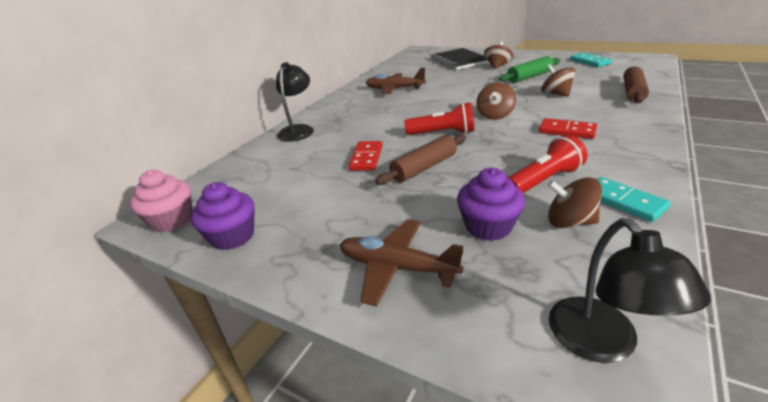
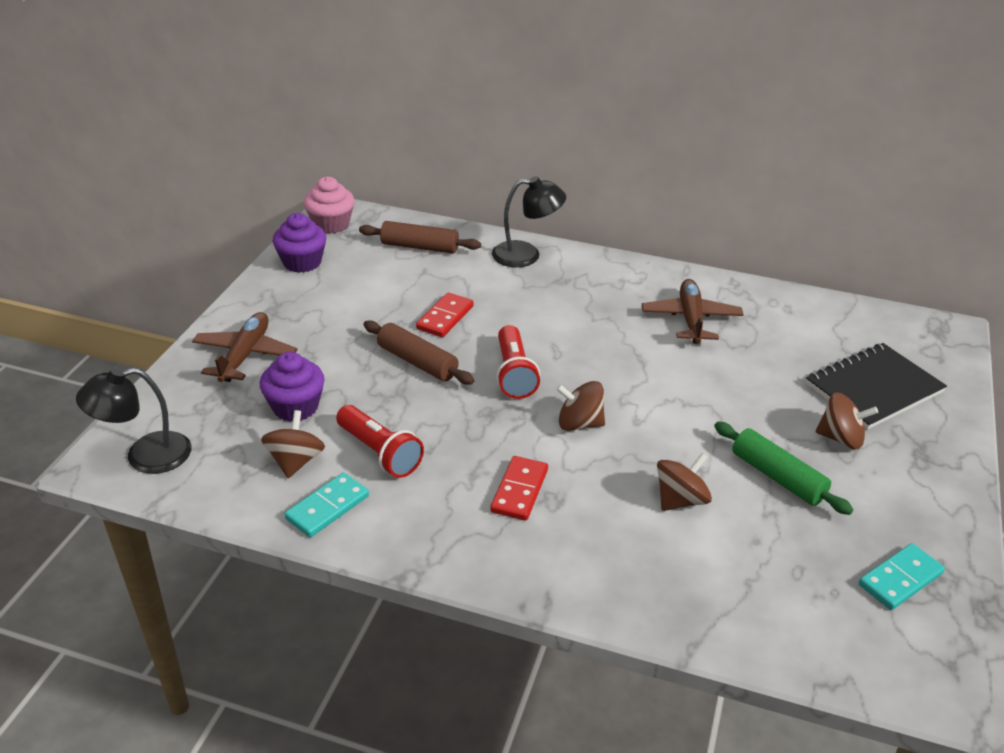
camera: 75 degrees right, 5 degrees up
red domino [348,141,383,171] -> red domino turned 60 degrees counterclockwise [416,292,474,337]
brown rolling pin [623,66,649,103] -> brown rolling pin moved to [359,221,481,254]

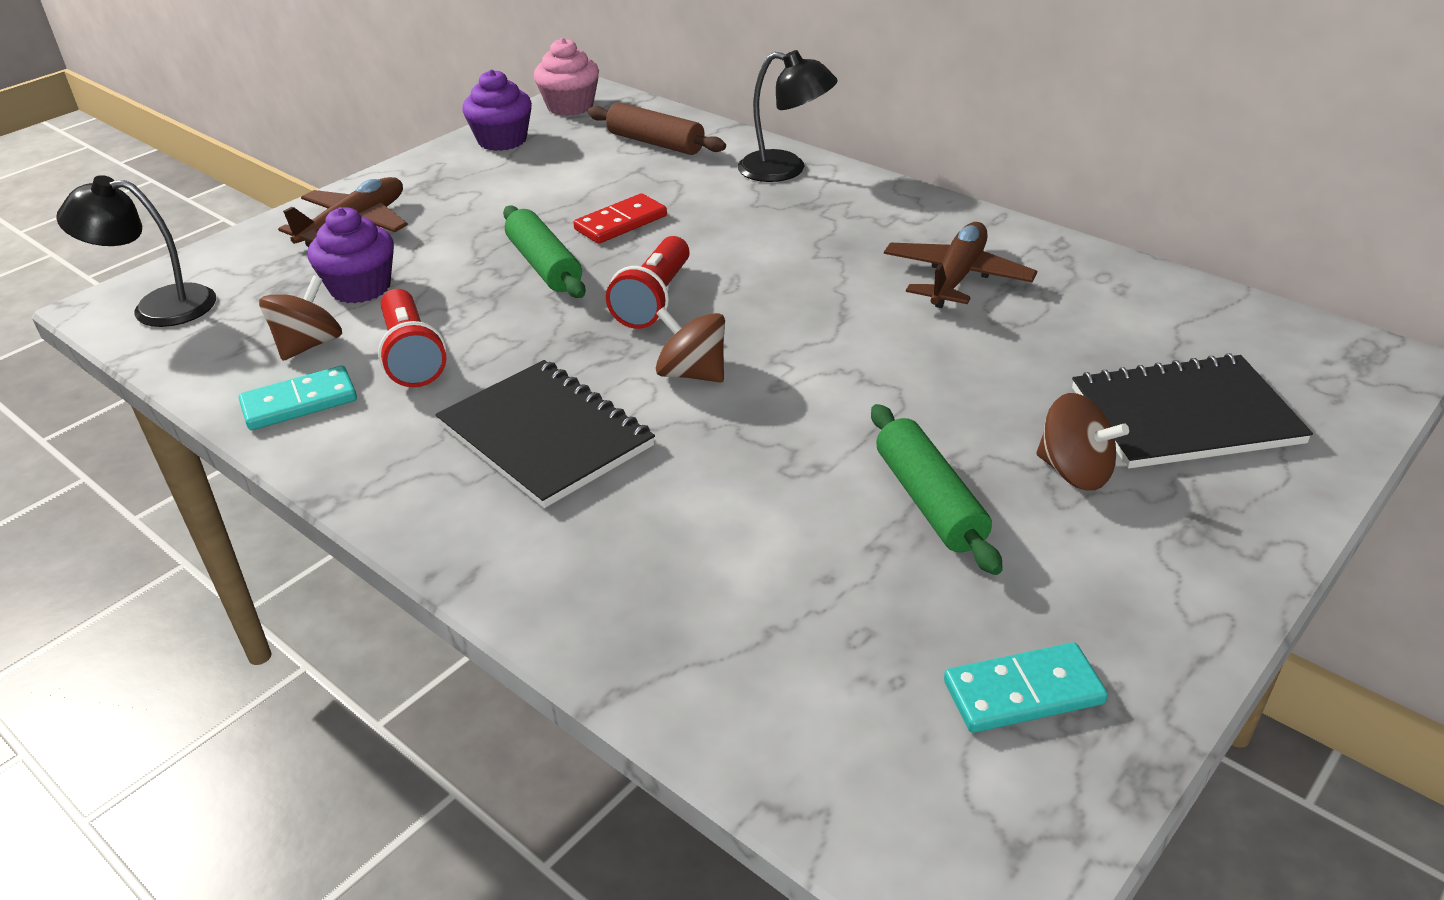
camera: 25 degrees right, 0 degrees up
brown rolling pin [364,320,475,385] -> green rolling pin [503,206,585,298]
red domino [490,456,548,521] -> black notebook [435,360,655,508]
brown spinning top [657,453,712,511] -> none

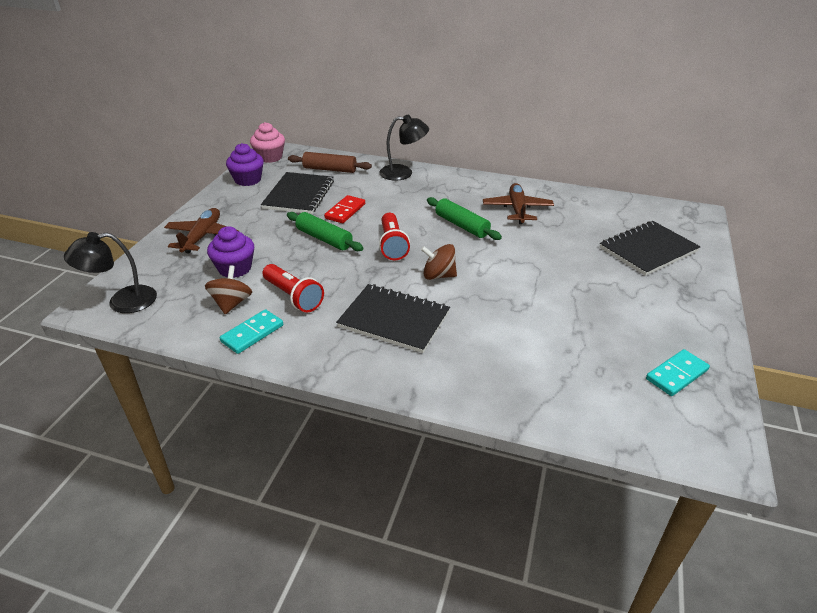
camera: 25 degrees left, 0 degrees up
green rolling pin [871,404,1003,575] -> green rolling pin moved to [427,197,502,240]
brown spinning top [1036,393,1129,491] -> none
none -> black notebook [261,172,334,214]

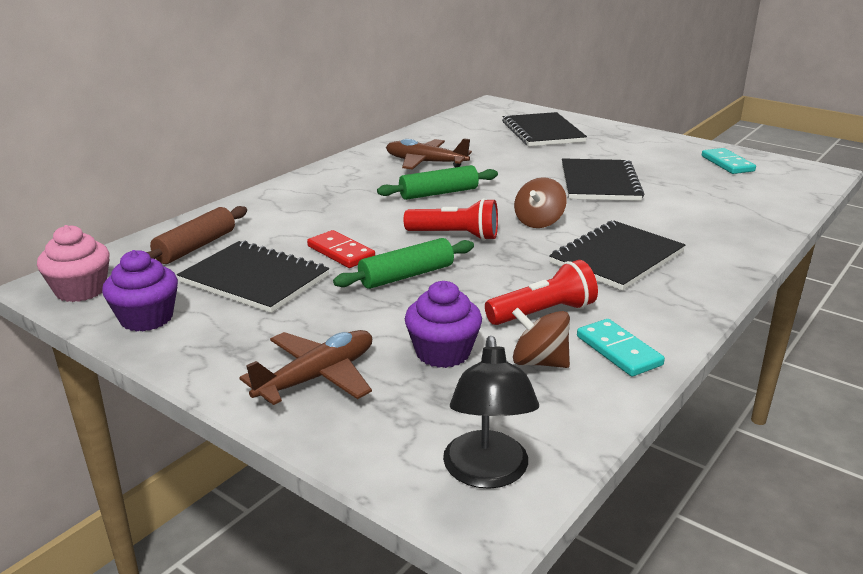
camera: 70 degrees left, 10 degrees down
brown plane [164,208,239,253] -> brown plane turned 105 degrees clockwise [239,330,372,405]
black lamp [379,115,429,181] -> none
none -> black notebook [562,158,644,201]

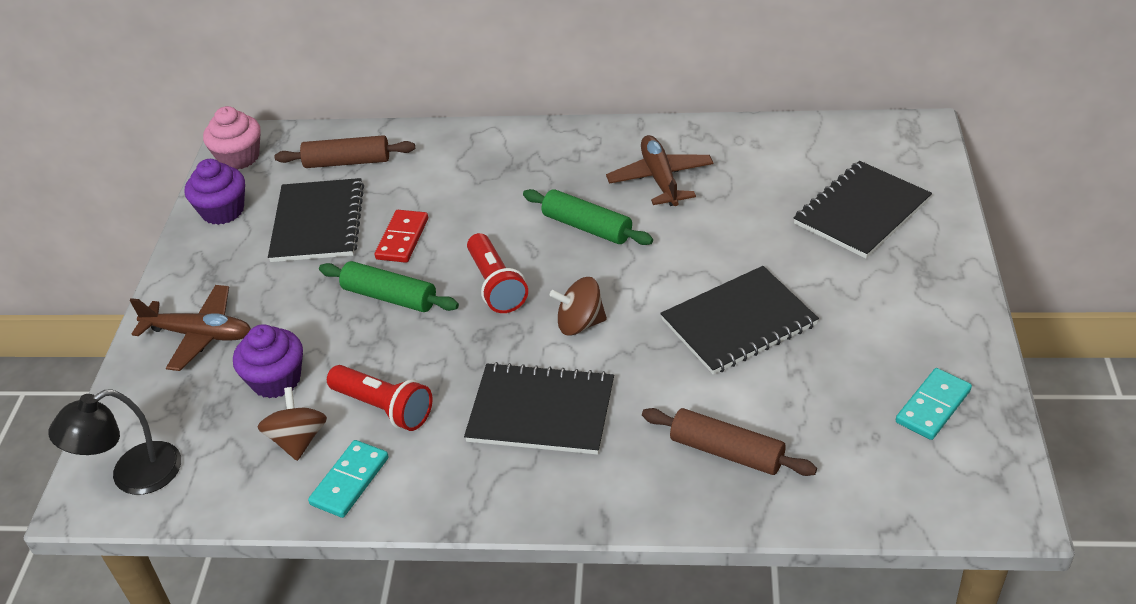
camera: 60 degrees right, 15 degrees up
none -> brown rolling pin [642,408,817,476]

